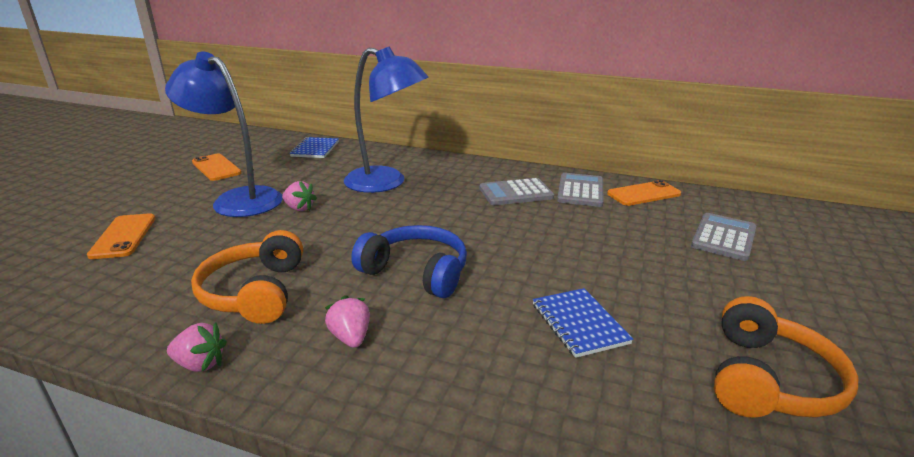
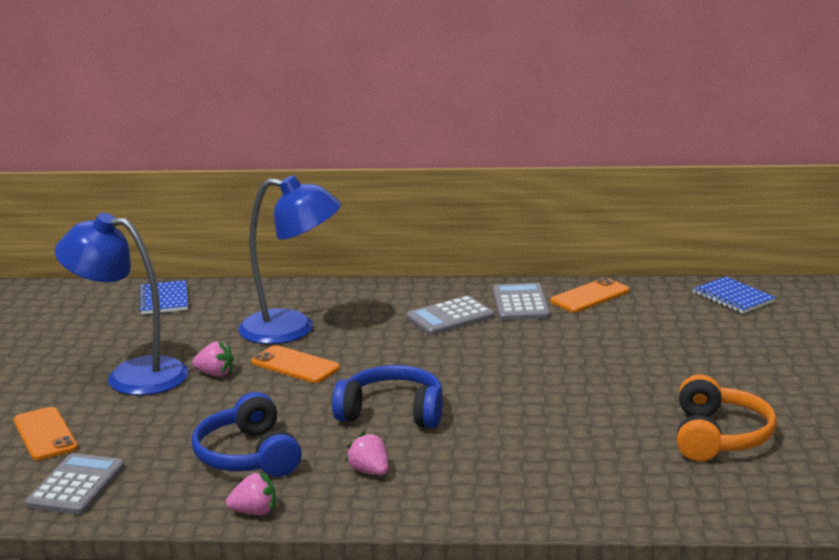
camera: 15 degrees left, 5 degrees down
orange headphones [191,230,303,324] -> blue headphones [192,392,302,477]
orange phone [192,154,241,181] -> orange phone moved to [251,345,340,383]
blue notebook [533,288,633,358] -> blue notebook moved to [693,276,776,314]
grey calculator [691,213,756,261] -> grey calculator moved to [25,453,125,515]

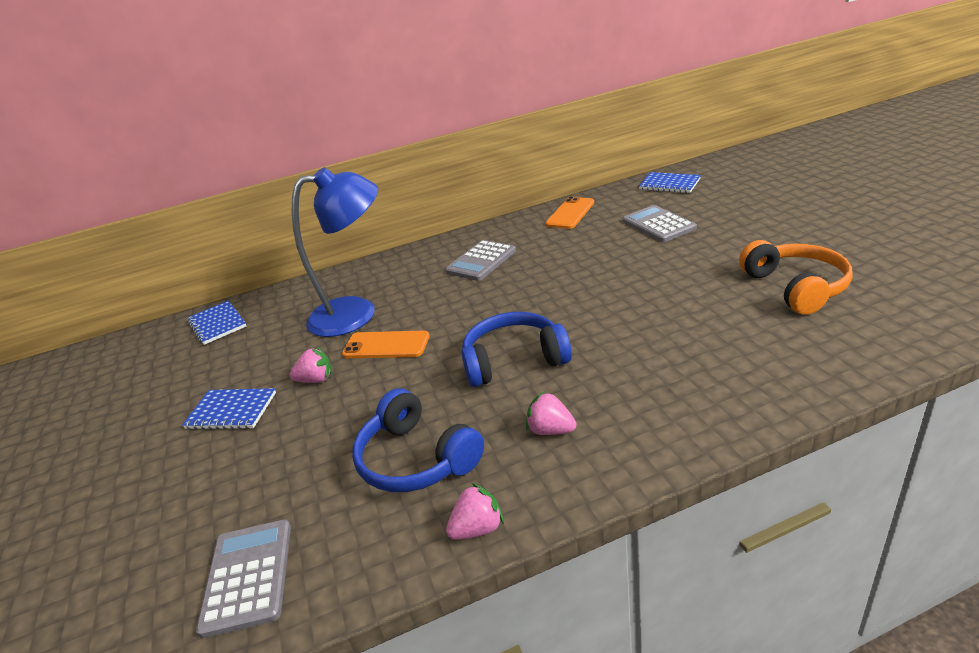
camera: 20 degrees left, 10 degrees up
orange phone [14,407,78,460] -> none
blue lamp [55,213,188,396] -> blue notebook [182,388,276,430]
grey calculator [493,282,550,321] -> grey calculator moved to [622,205,697,242]

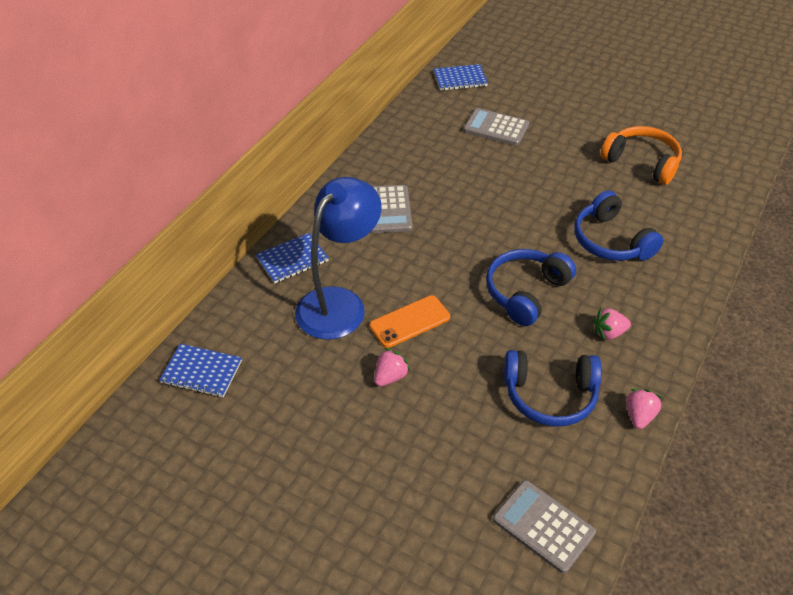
camera: 45 degrees left, 15 degrees up
blue notebook [182,388,276,430] -> blue notebook moved to [256,233,329,283]
orange phone [545,197,594,229] -> none
none -> blue headphones [574,191,663,261]

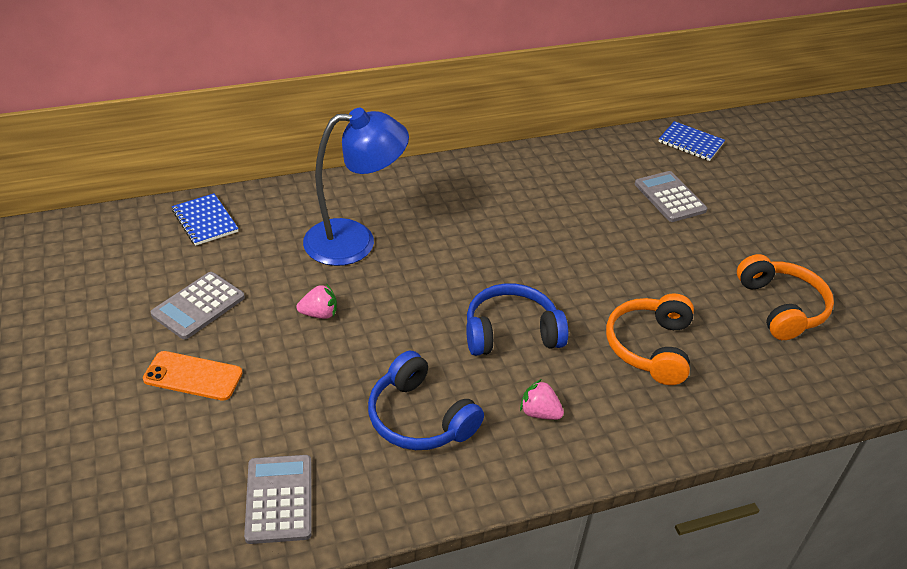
camera: 40 degrees right, 5 degrees down
blue notebook [256,233,329,283] -> none
orange phone [369,295,450,348] -> orange phone moved to [143,351,242,401]
grey calculator [370,185,413,233] -> grey calculator moved to [151,272,245,340]
blue headphones [574,191,663,261] -> orange headphones [606,293,694,385]
pink strawberry [626,389,662,429] -> none

